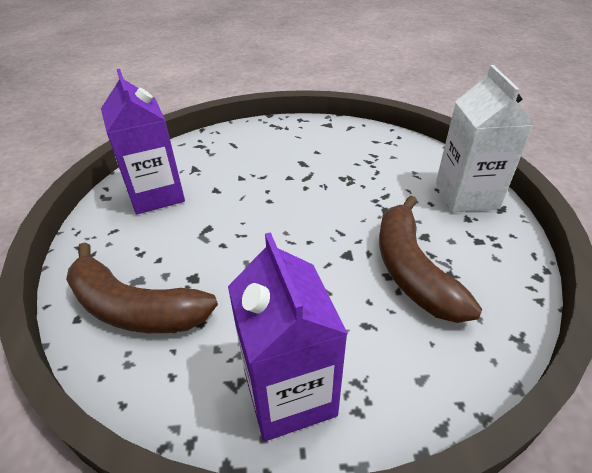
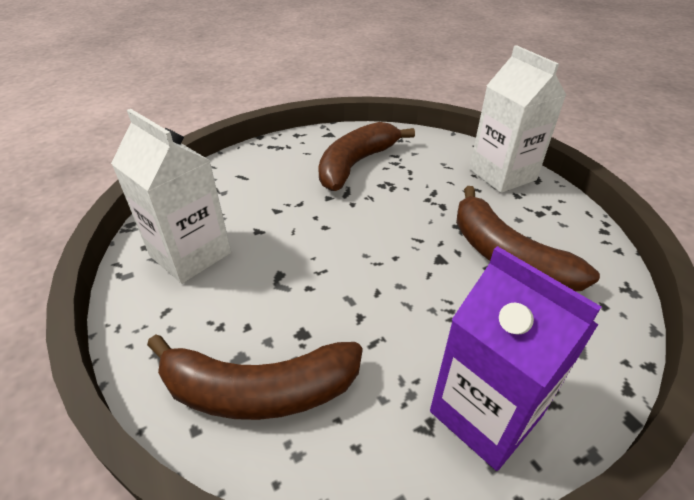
camera: 25 degrees left, 0 degrees up
purple carton [101,69,185,214] -> white carton [111,109,231,284]
none -> brown banana [318,122,415,191]

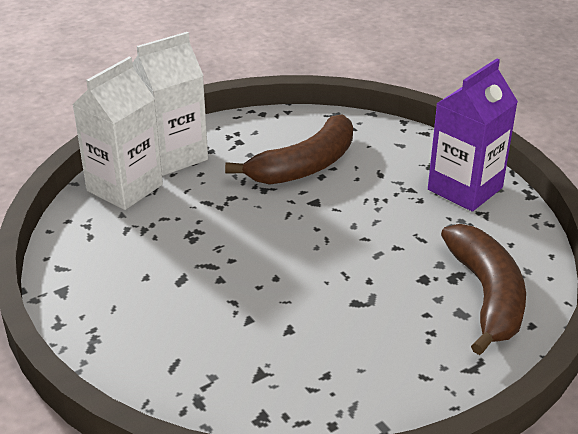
camera: 95 degrees left, 5 degrees down
white carton [111,109,231,284] -> white carton moved to [72,57,163,210]
brown banana [318,122,415,191] -> none

